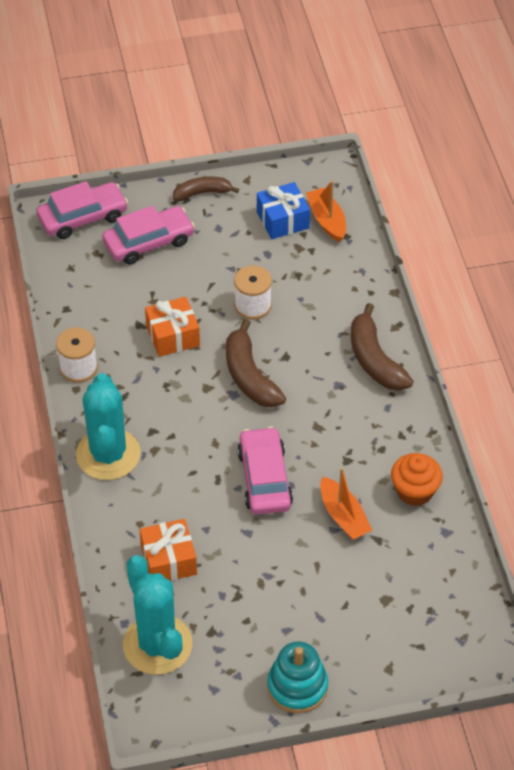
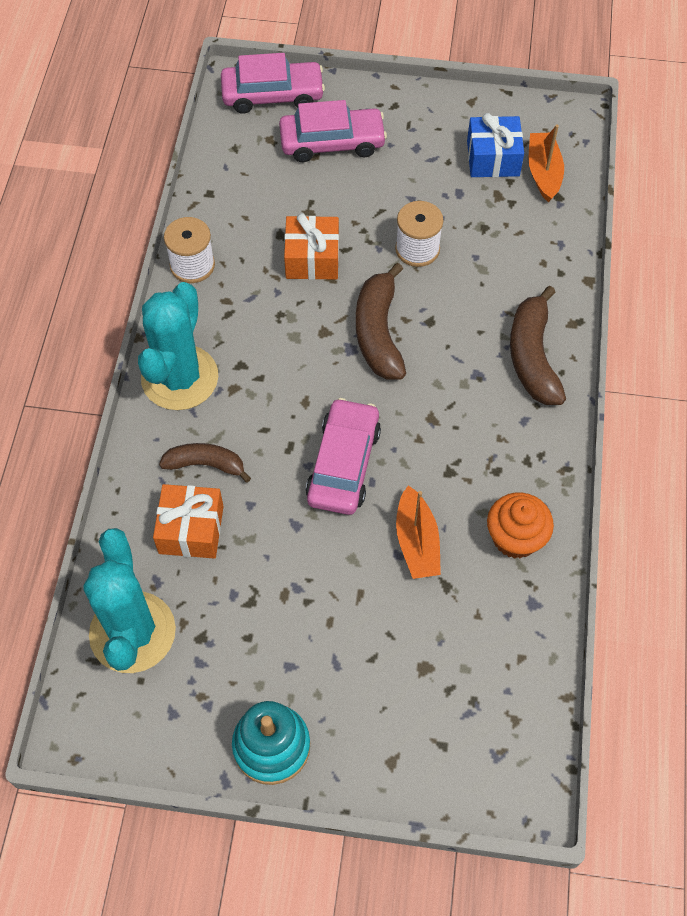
camera: 20 degrees right, 10 degrees up
brown banana [173,177,239,201] -> brown banana moved to [159,443,251,483]

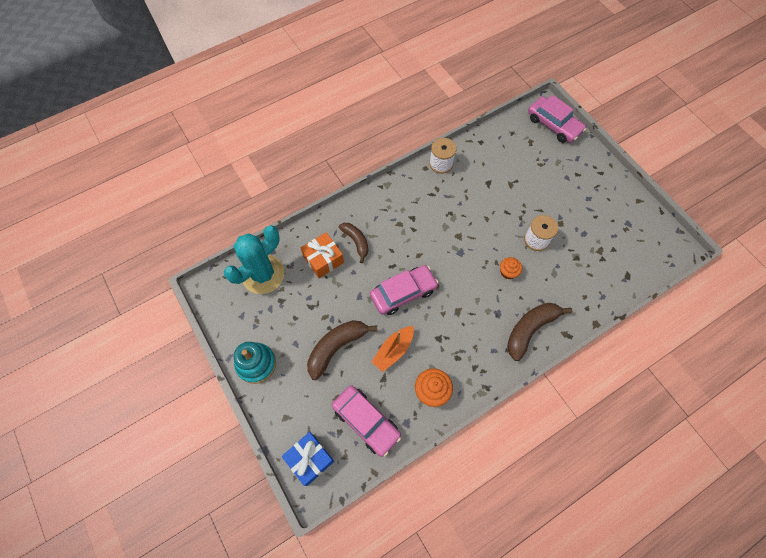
camera: 50 degrees right, 5 degrees up
turquoise cactus [138,282,218,410] -> none
pink car [279,100,387,162] -> pink car moved to [332,385,401,457]
orange gift [284,213,339,280] -> none
brown banana [356,263,406,379] -> brown banana moved to [307,320,377,380]
blue gift [467,113,524,177] -> blue gift moved to [282,432,334,486]
orange boat [529,124,564,202] -> none
none -> orange cupcake [500,257,522,279]

